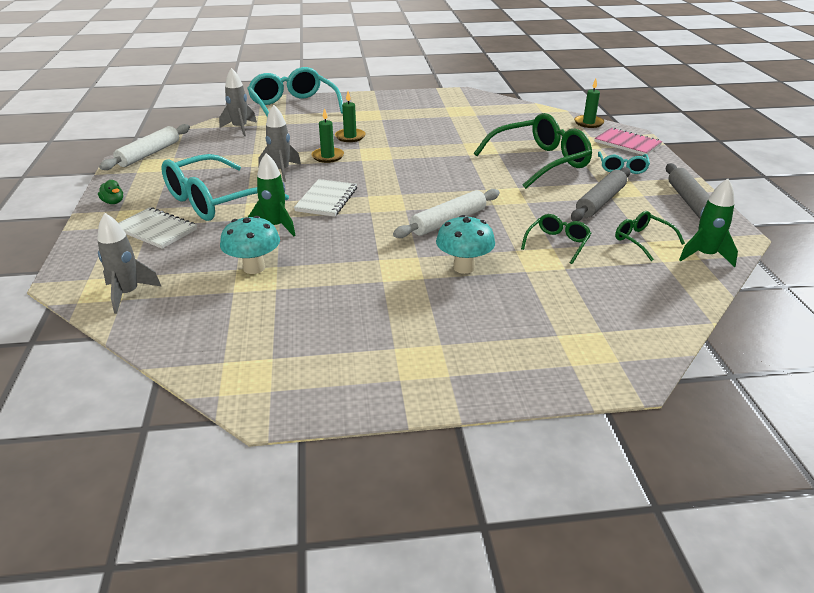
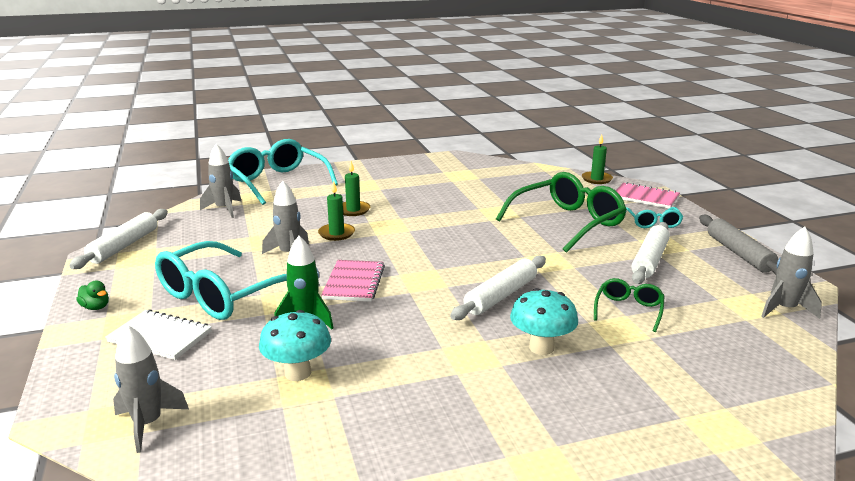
camera: 10 degrees left, 10 degrees down
white notebook [294,179,357,217] -> pink notebook [321,260,385,302]
grey rolling pin [571,167,630,221] -> white rolling pin [631,222,670,284]
green glasses [615,211,685,261] -> none
green rocket [679,179,738,267] -> grey rocket [761,227,822,319]

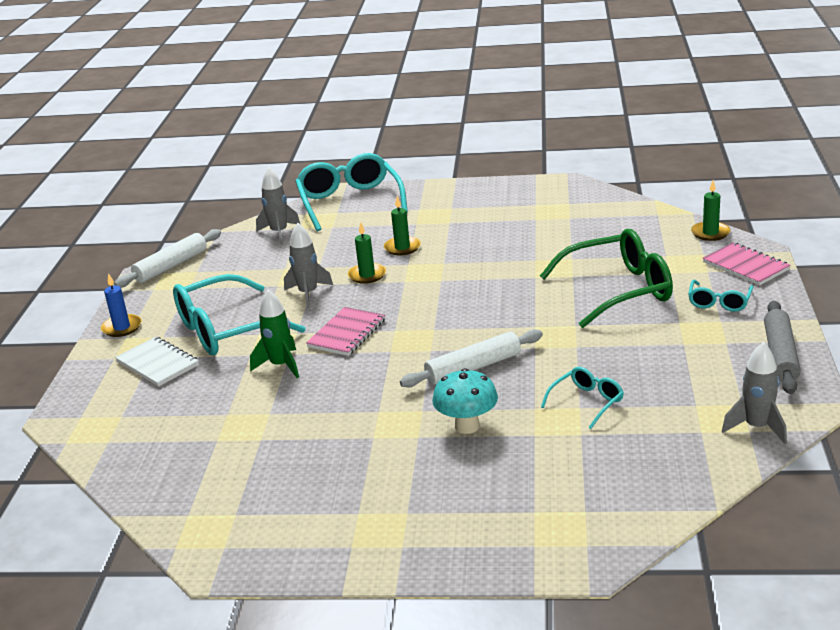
camera: 25 degrees right, 5 degrees up
green duck [76,281,109,310] -> blue candle [101,273,141,337]
grey rocket [113,325,189,453] -> none
turquoise mushroom [259,310,331,381] -> none
green glasses [594,278,664,332] -> turquoise glasses [541,367,624,429]
white rolling pin [631,222,670,284] -> none

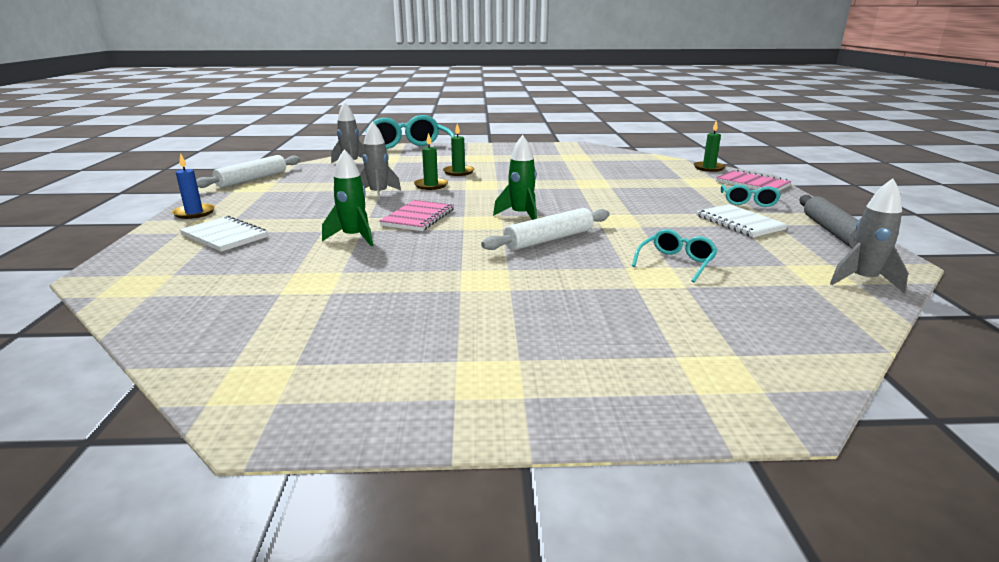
camera: 10 degrees left, 5 degrees down
turquoise glasses [173,274,305,355] -> none
turquoise mushroom [432,368,498,434] -> none
green glasses [540,229,673,328] -> none
none -> green rocket [493,135,537,220]
none -> white notebook [696,204,788,237]

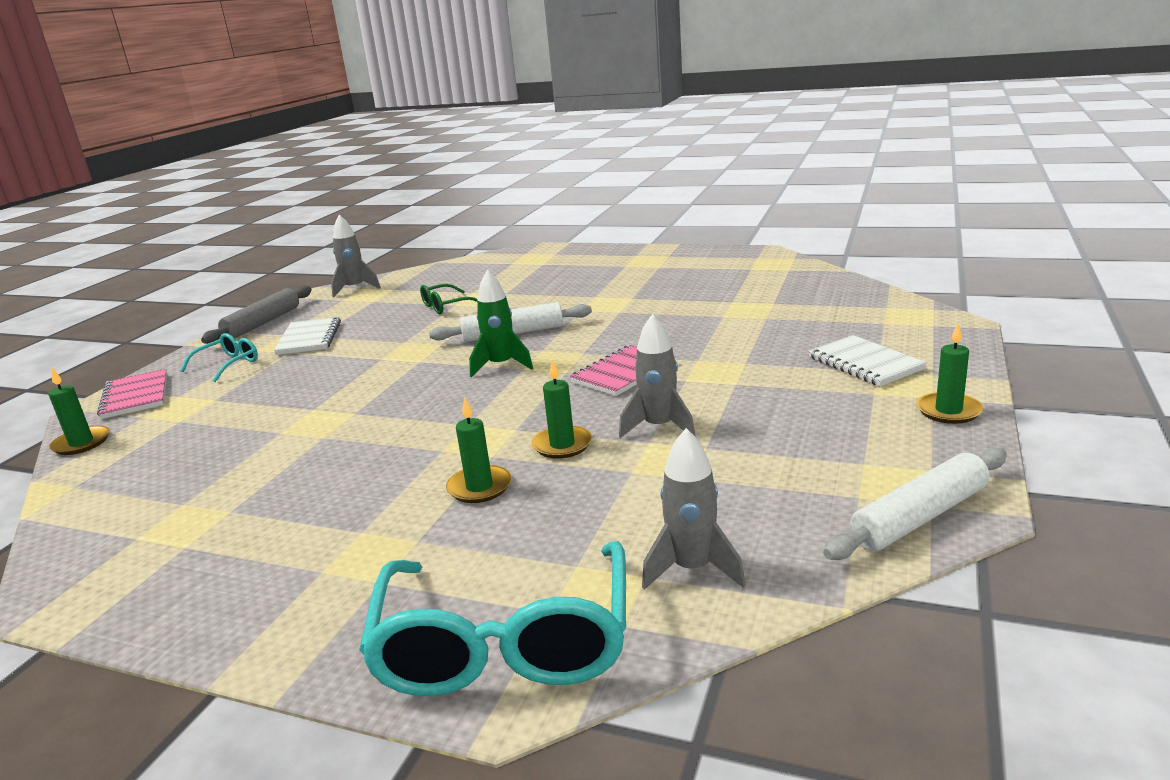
camera: 155 degrees left, 0 degrees up
blue candle [172,153,215,219] -> green candle [916,323,983,424]
green rocket [322,150,373,246] -> none
turquoise glasses [632,229,718,283] -> green glasses [420,284,477,314]

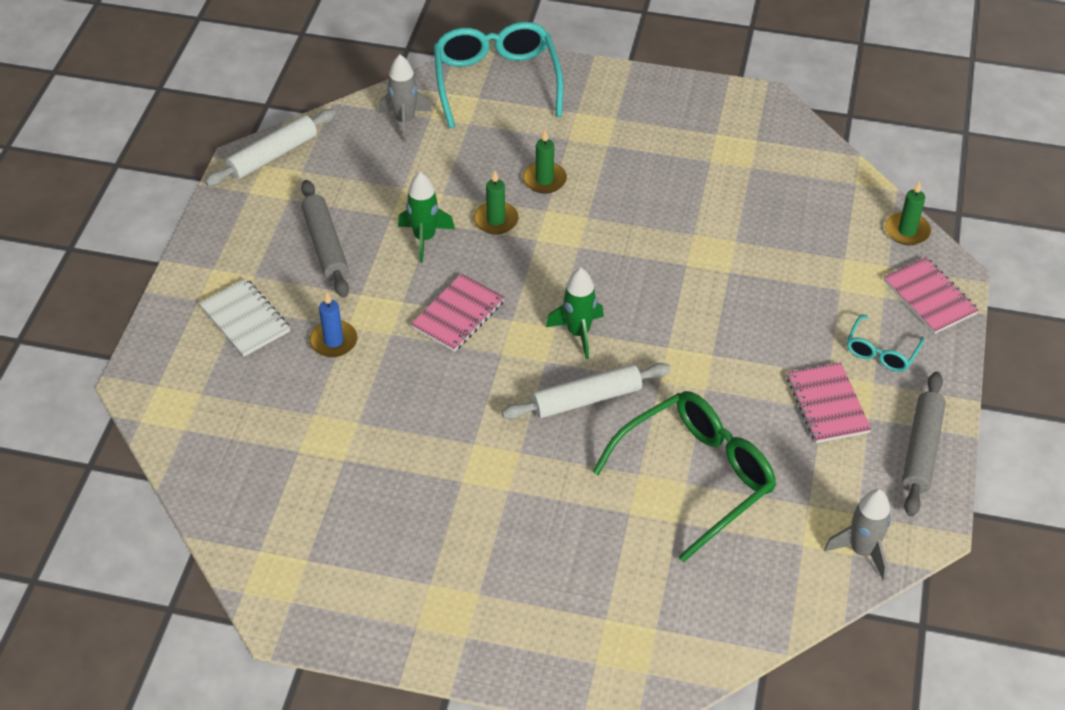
camera: 170 degrees right, 25 degrees up
white notebook [274,317,341,355] -> pink notebook [787,363,872,443]
green glasses [420,284,477,314] -> green glasses [592,391,776,562], size x2.05
grey rocket [619,314,696,438] -> green rocket [398,172,455,262]
green candle [916,323,983,424] -> none
none -> grey rolling pin [301,180,349,298]
none -> blue candle [309,292,357,357]

